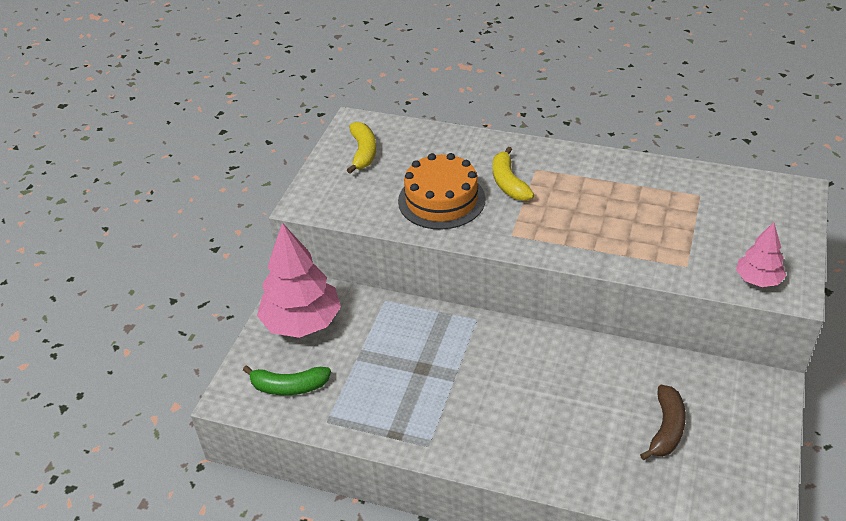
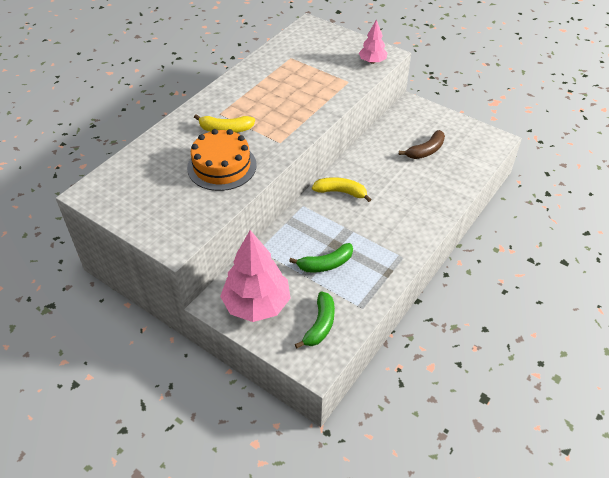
camera: 75 degrees left, 5 degrees up
yellow banana [347,122,376,174] -> yellow banana moved to [312,177,372,202]
brown banana [640,385,686,460] -> brown banana turned 105 degrees clockwise [399,130,445,159]
none -> green banana [289,243,353,272]

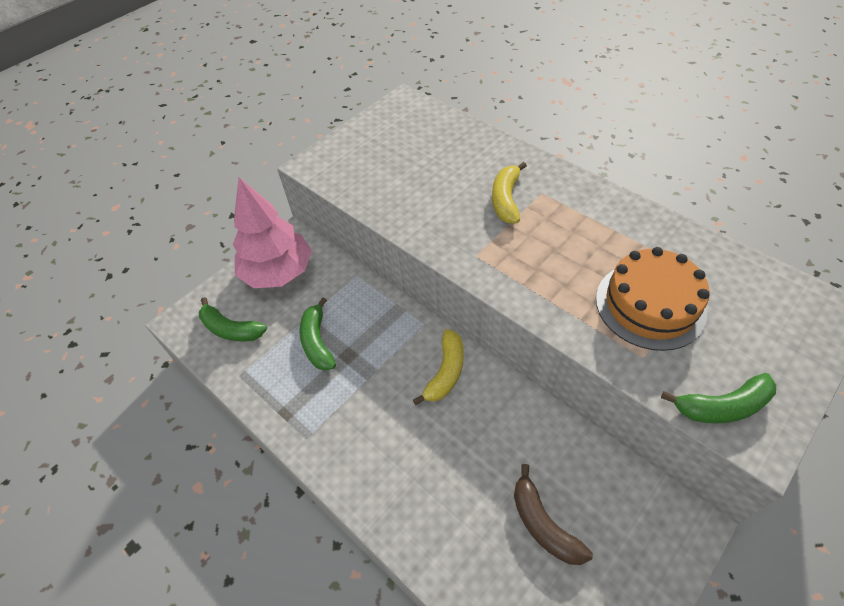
camera: 100 degrees right, 5 degrees up
orange cake [187,129,257,191] -> orange cake moved to [596,247,710,351]
pink tree [359,19,387,64] -> green banana [661,373,776,424]

